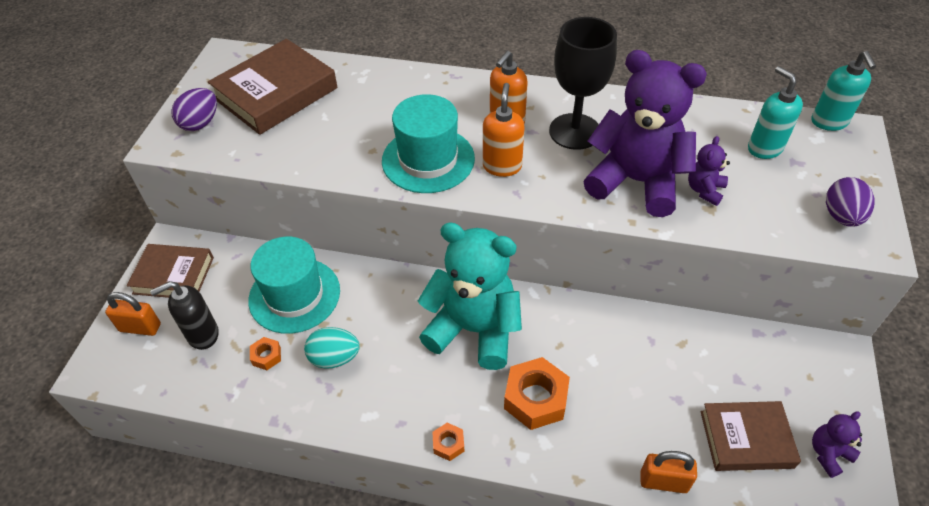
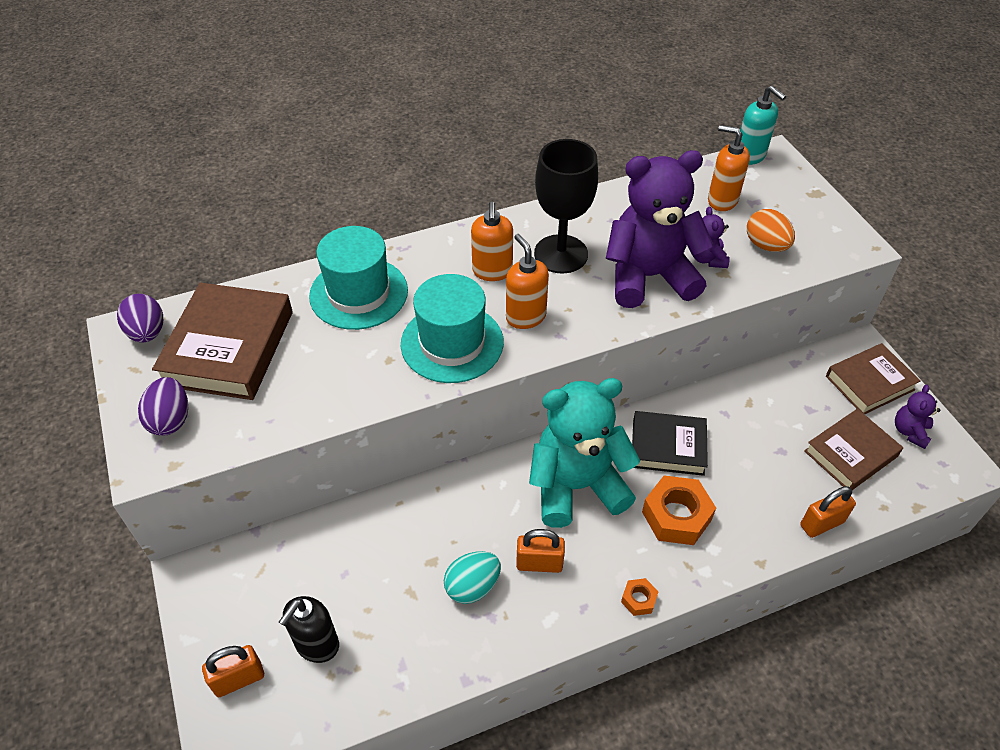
camera: 35 degrees left, 0 degrees up
brown book [127,244,214,298] -> brown book moved to [826,343,921,415]
turquoise hat [248,237,340,334] -> turquoise hat moved to [309,226,408,330]
orange nut [250,337,281,370] -> none
turquoise soap dispenser [748,66,803,159] -> orange soap dispenser [708,125,750,211]
purple egg [826,177,875,227] -> purple egg moved to [117,294,163,343]
none -> orange padlock [516,529,565,573]
none -> black book [632,411,708,476]
none -> orange egg [747,209,795,252]

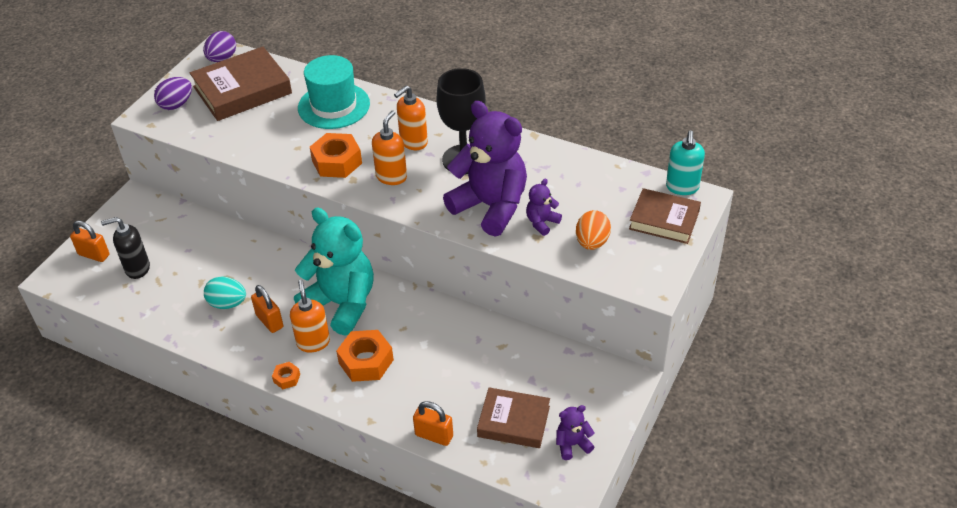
camera: 50 degrees right, 5 degrees down
turquoise hat [401,274,504,383] -> orange nut [310,133,362,178]
black book [632,411,708,476] -> none
orange soap dispenser [708,125,750,211] -> orange soap dispenser moved to [290,280,330,352]
brown book [826,343,921,415] -> brown book moved to [629,188,701,244]

